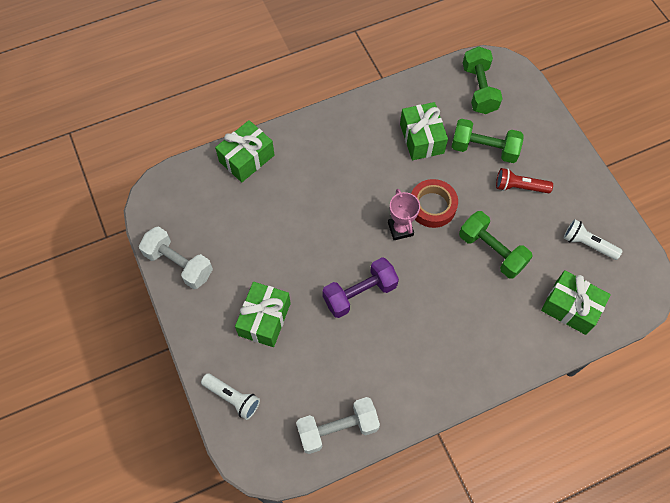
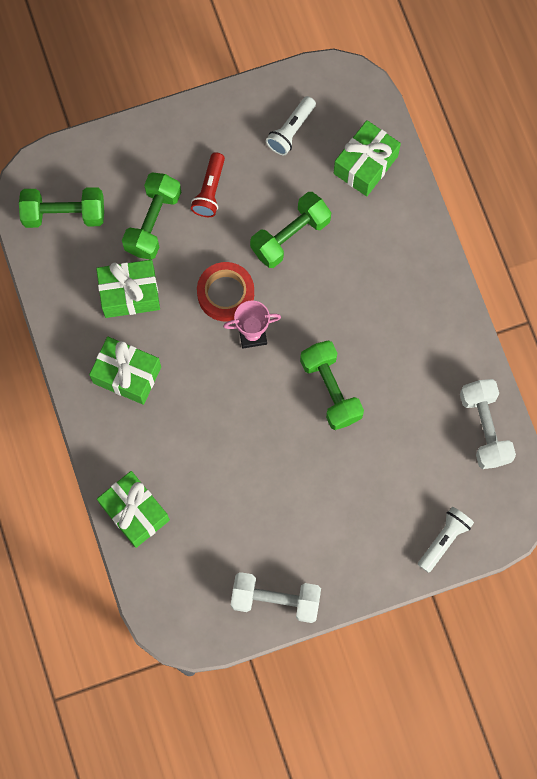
camera: 85 degrees left, 10 degrees up
white dumbbell [139,226,213,289] -> white dumbbell turned 60 degrees clockwise [231,572,321,623]
green gift [235,282,291,347] -> green gift moved to [89,337,161,405]
purple dumbbell [322,257,399,318] -> green dumbbell [300,340,364,430]

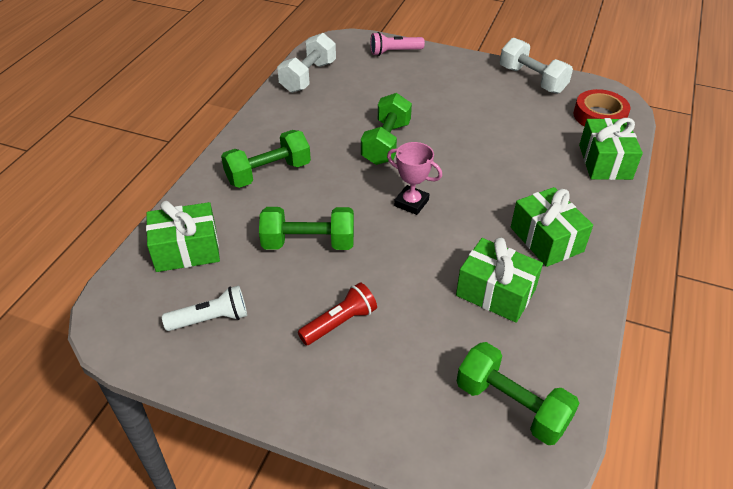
camera: 140 degrees left, 30 degrees down
green dumbbell [122,172,181,260] -> green dumbbell moved to [221,130,311,188]
red tape [197,262,254,322] -> red tape moved to [574,89,630,127]
white flashlight [418,507,474,573] -> pink flashlight [370,32,425,56]

